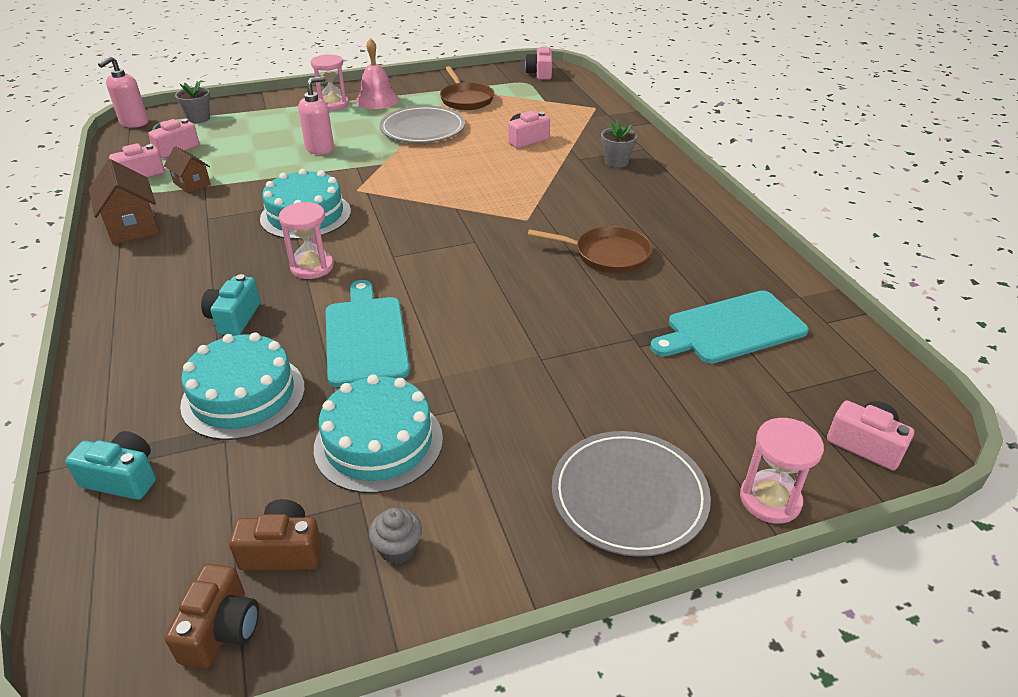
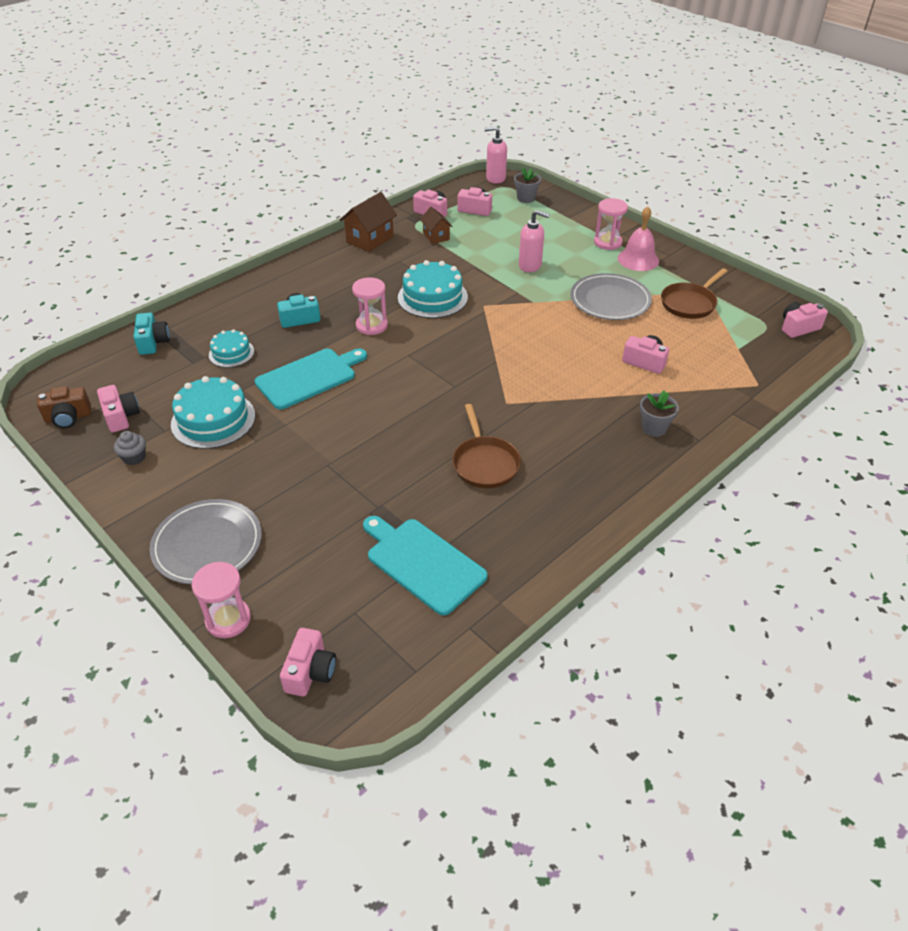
camera: 65 degrees right, 5 degrees up
brown house [164,146,211,193] -> brown house turned 45 degrees counterclockwise [420,207,453,244]
turquoise cake [180,332,305,440] -> turquoise cake [209,329,254,368], size x0.59
brown camera [229,499,322,571] -> pink camera [97,385,140,433]

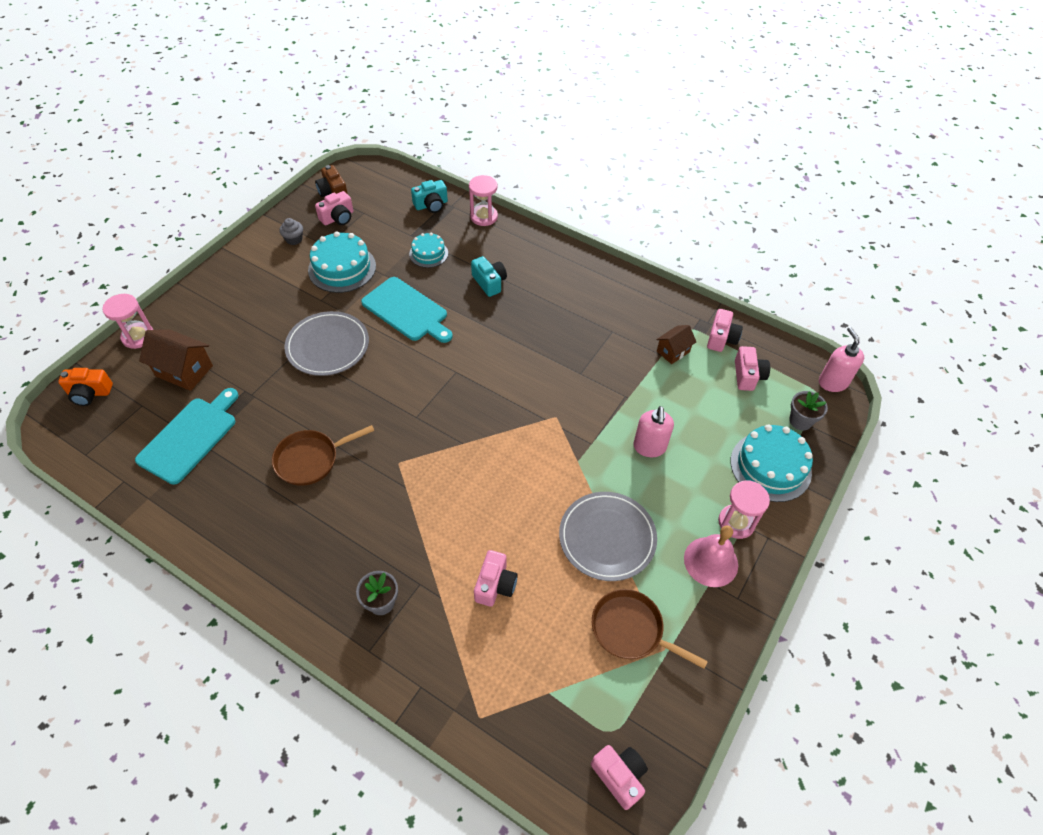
camera: 75 degrees right, 10 degrees up
grey plate [150,499,262,585] -> grey plate moved to [284,311,369,376]
pink camera [280,628,336,697] -> orange camera [58,368,113,406]
brown house [340,192,397,252] -> brown house moved to [139,329,213,391]
pink hourglass [352,277,388,335] -> pink hourglass moved to [469,175,498,226]
turquoise cake [398,260,468,318] -> turquoise cake moved to [731,424,813,502]

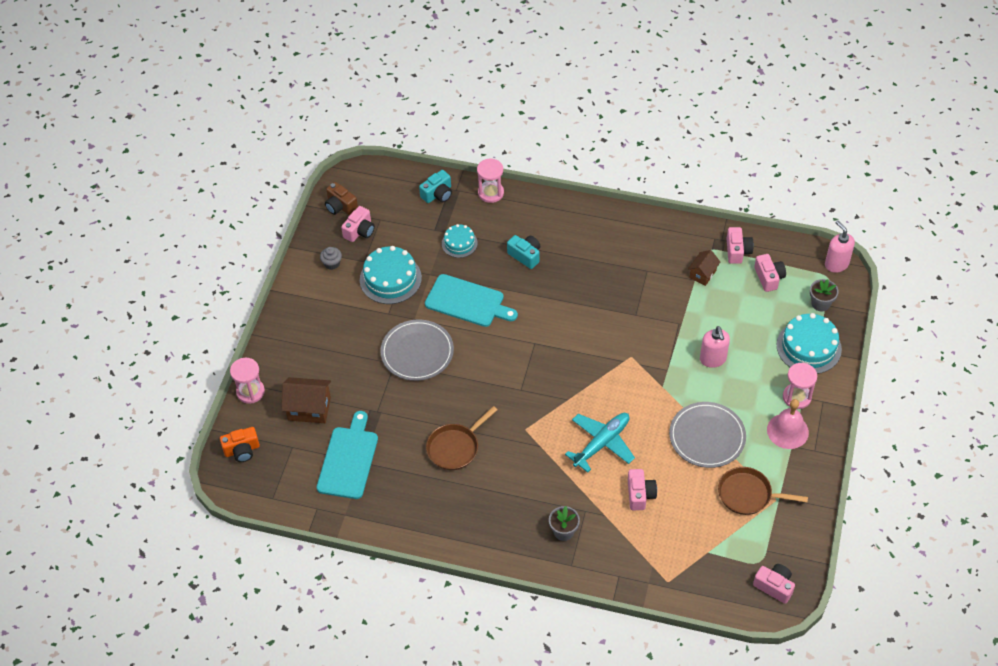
camera: 15 degrees left, 0 degrees up
none -> turquoise plane [565,413,635,473]

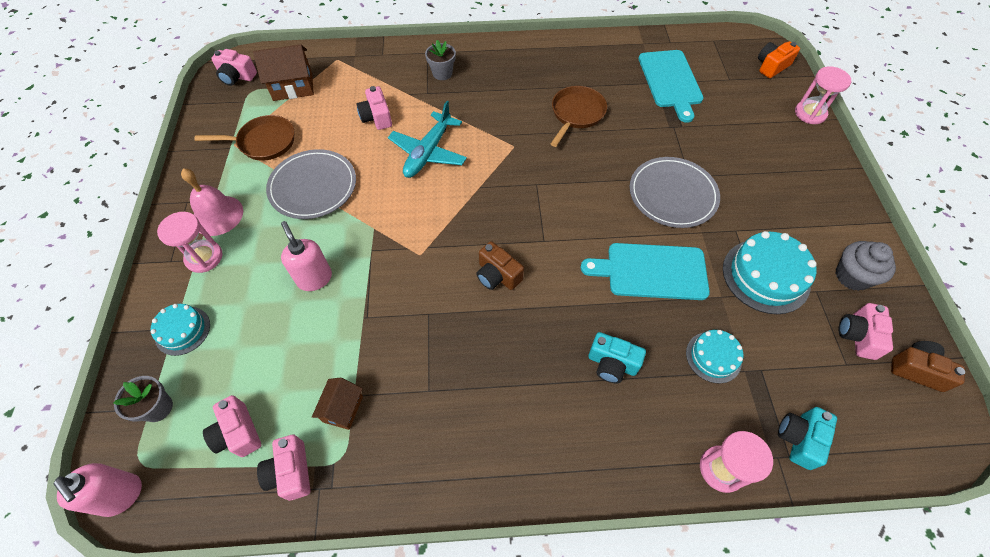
camera: 160 degrees right, 5 degrees up
brown house [282,377,331,423] -> brown house moved to [253,44,314,101]
grey cupcake [320,247,342,270] -> grey cupcake [836,241,896,291], size x1.57
turquoise cake [777,313,842,374] -> turquoise cake [151,304,210,356], size x0.59
none -> brown camera [477,241,524,290]

